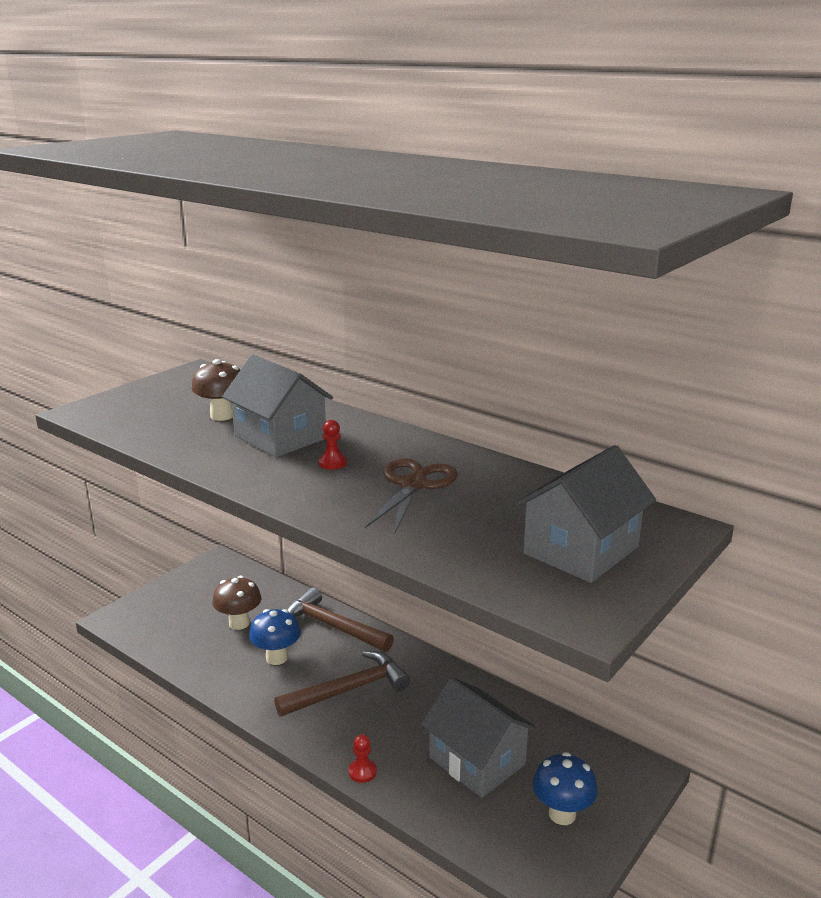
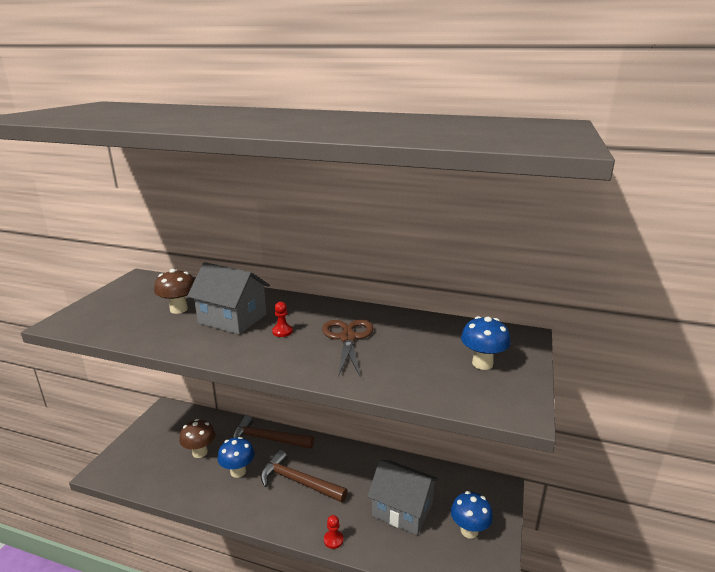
camera: 20 degrees left, 0 degrees up
brown hammer [274,651,410,717] -> brown hammer turned 105 degrees counterclockwise [261,450,348,503]
grey house [515,445,656,583] -> blue mushroom [461,316,511,370]

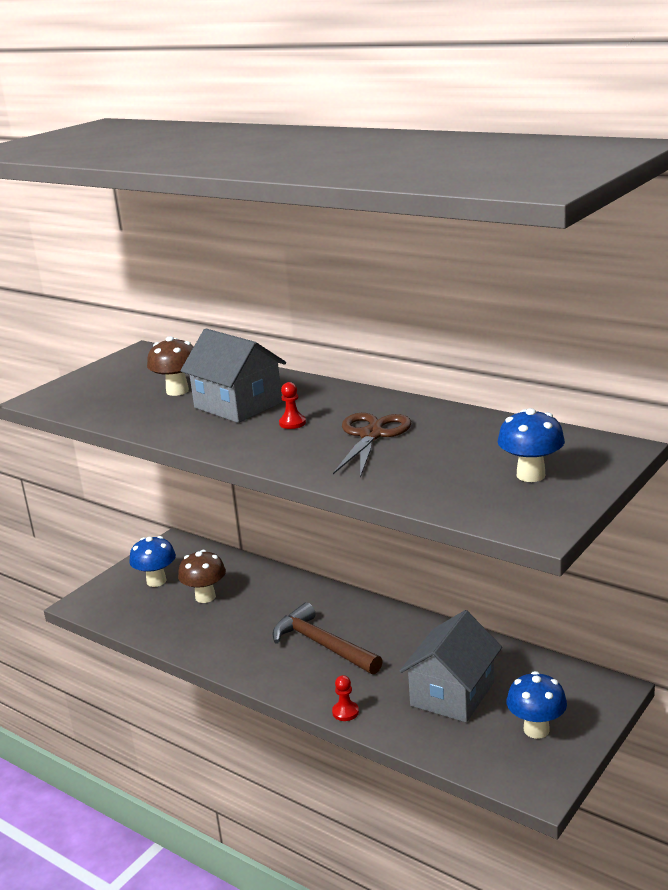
camera: 20 degrees right, 0 degrees up
blue mushroom [218,437,255,478] -> blue mushroom moved to [129,536,176,587]
brown hammer [232,415,314,449] -> none
grey house [367,460,439,535] -> grey house turned 75 degrees clockwise [399,610,502,722]

